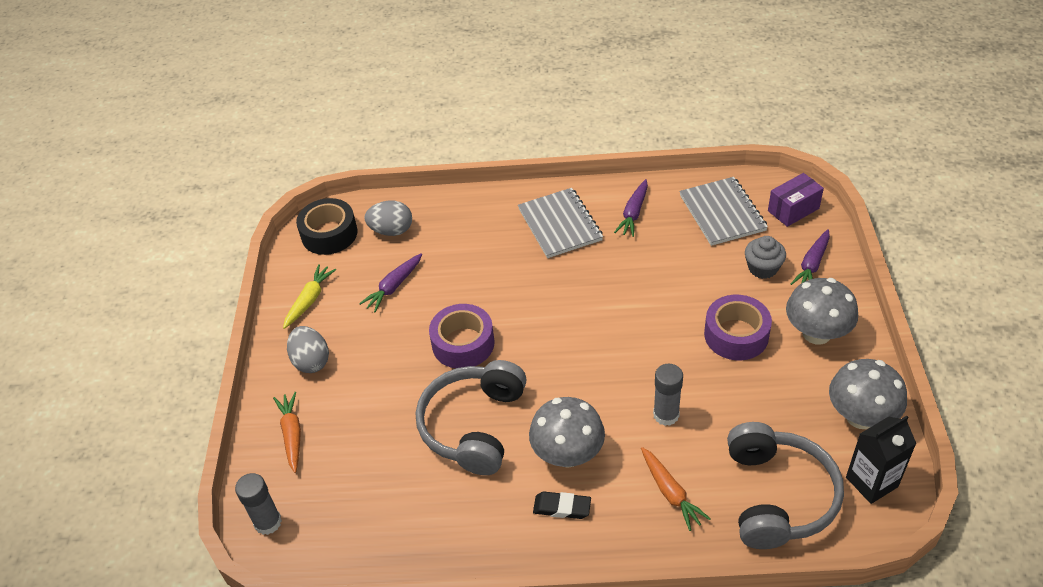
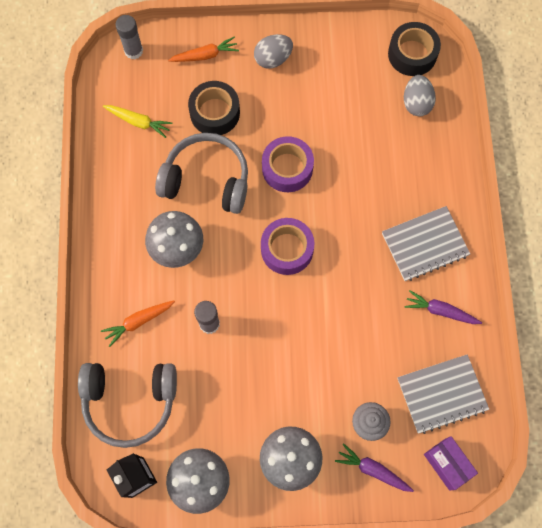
camera: 85 degrees right, 25 degrees up
yellow carrot [283,264,336,329] -> yellow carrot moved to [103,105,173,138]
purple carrot [359,253,422,312] -> none
black eraser [533,492,591,519] -> none
purple tape [704,295,772,360] -> purple tape moved to [261,218,314,275]
none -> black tape [188,81,240,135]

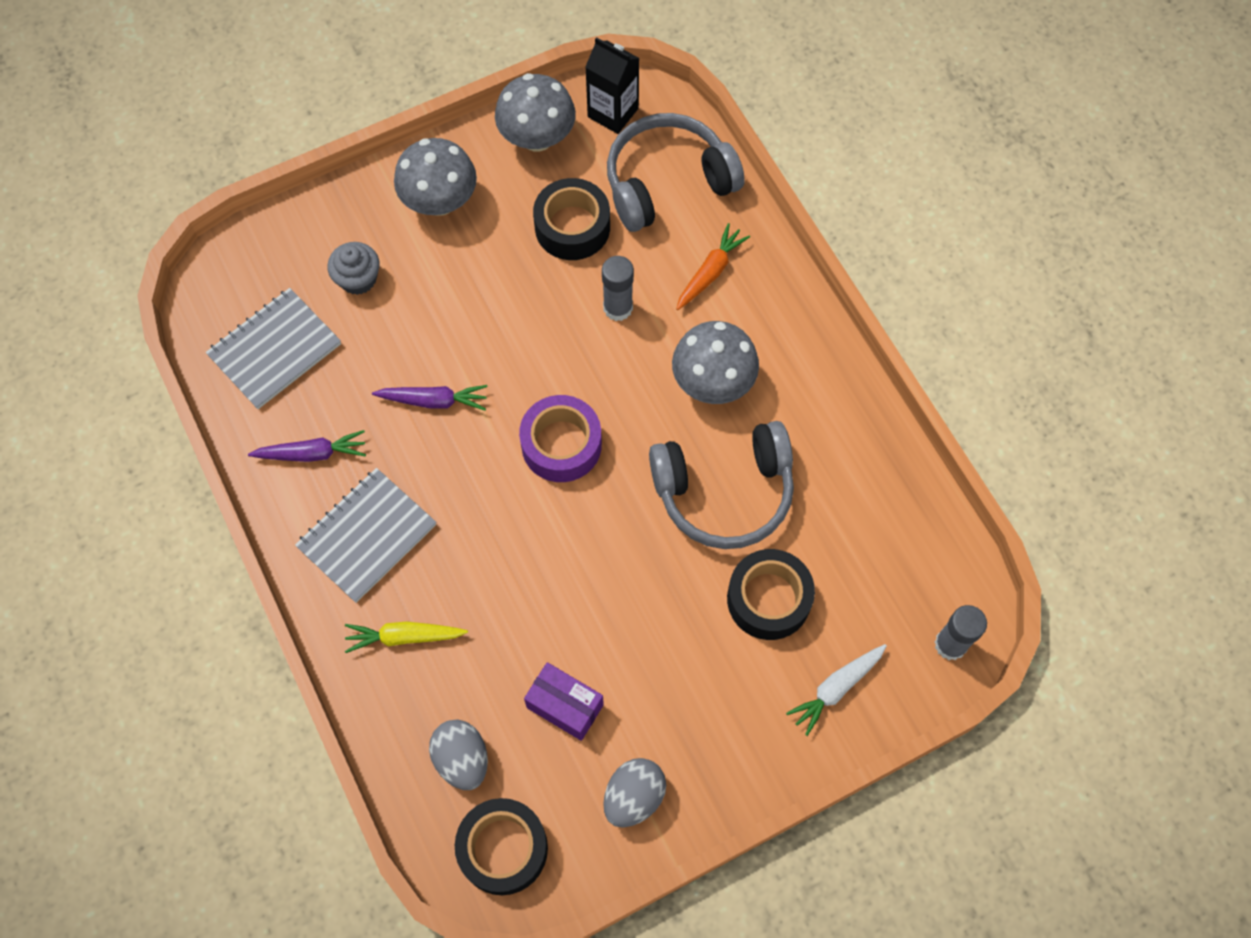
camera: 155 degrees right, 5 degrees down
yellow carrot [103,105,173,138] -> yellow carrot moved to [345,621,468,653]
orange carrot [168,36,239,62] -> white carrot [786,644,887,736]
grey egg [254,34,293,68] -> grey egg moved to [603,758,666,828]
purple tape [262,136,314,192] -> none
purple carrot [335,443,414,492] -> purple carrot moved to [372,385,488,410]
purple box [424,436,478,491] -> purple box moved to [524,662,604,741]
none -> black tape [533,178,610,260]

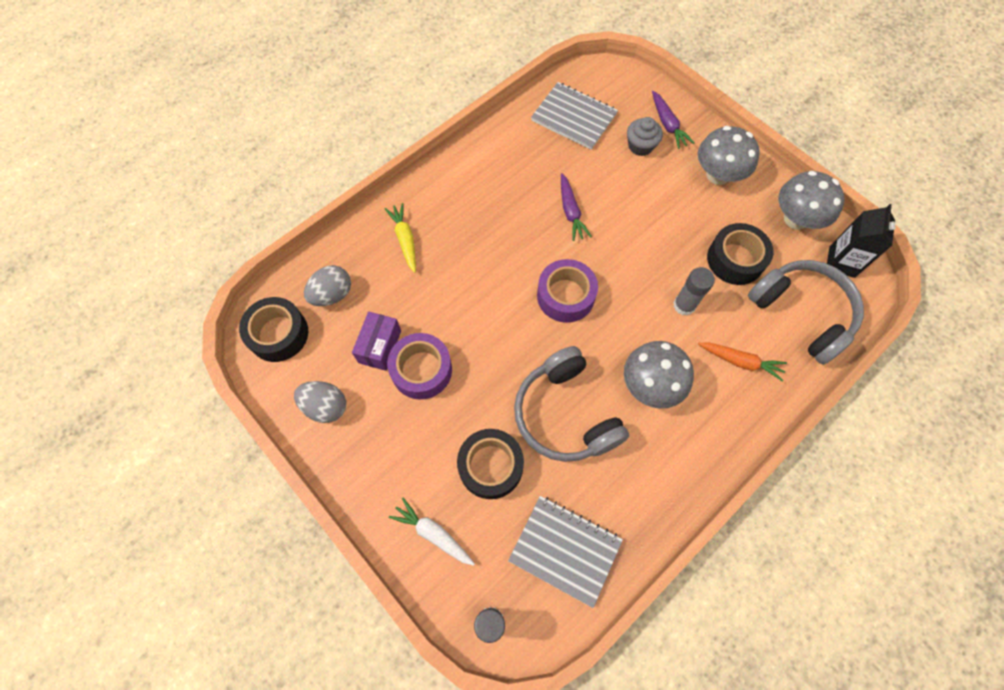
camera: 75 degrees right, 0 degrees up
purple carrot [248,430,366,462] -> purple carrot moved to [652,91,694,149]
grey notebook [295,468,436,603] -> grey notebook moved to [508,496,623,608]
none -> purple tape [387,333,452,400]

